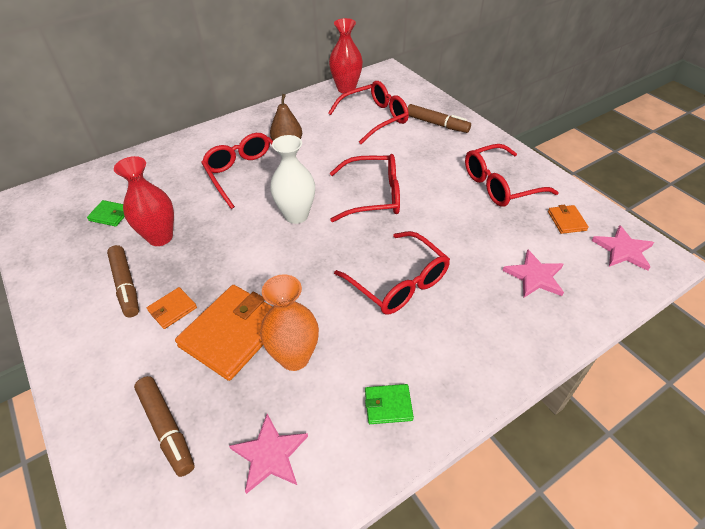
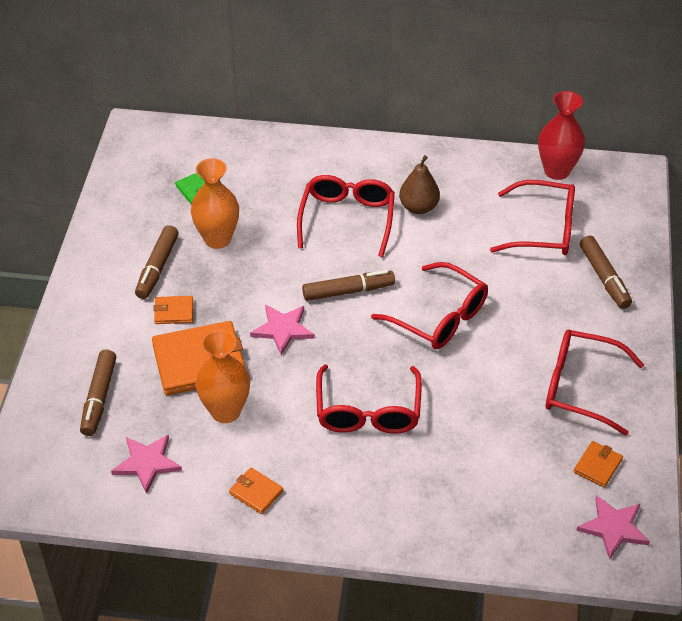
camera: 40 degrees right, 0 degrees up
red vase [114,156,174,246] -> orange vase [191,158,239,249]
white vase [270,135,315,224] -> brown marker [302,270,395,301]
green wallet [365,384,414,424] -> orange wallet [229,468,283,514]
pink star [502,249,564,298] -> pink star moved to [250,305,315,355]

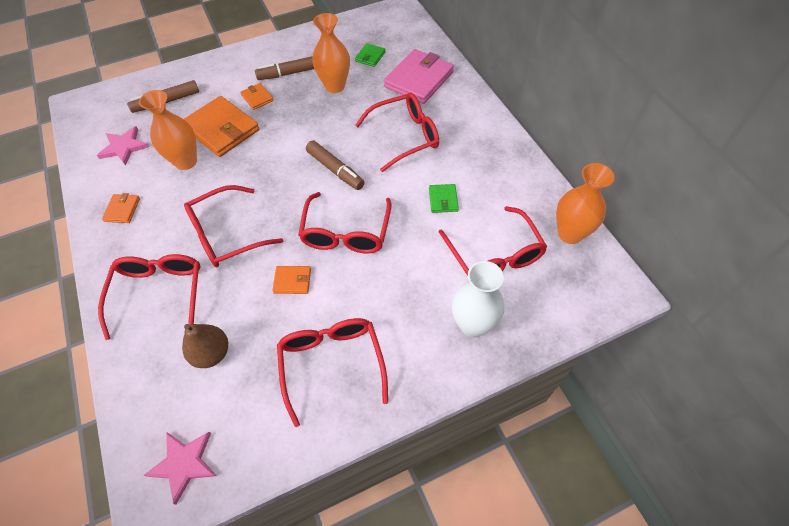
camera: 60 degrees right, 10 degrees up
pink star [250,305,315,355] -> none
brown pear [399,155,440,214] -> brown pear moved to [182,324,228,368]
red vase [538,91,585,180] -> orange vase [556,163,614,244]
orange wallet [574,441,623,487] -> orange wallet moved to [272,266,311,294]
brown marker [580,236,632,309] -> white vase [452,261,505,338]
none -> red glasses [98,254,200,340]
none -> pink wallet [384,49,454,104]
none -> green wallet [429,184,459,213]

